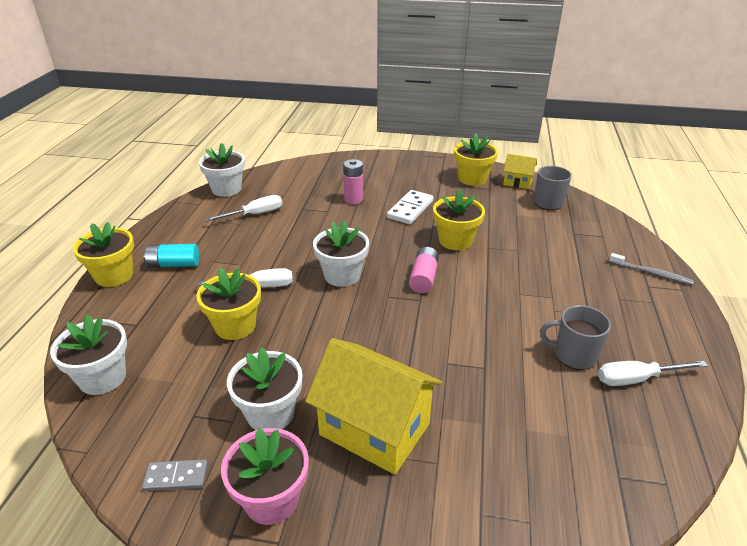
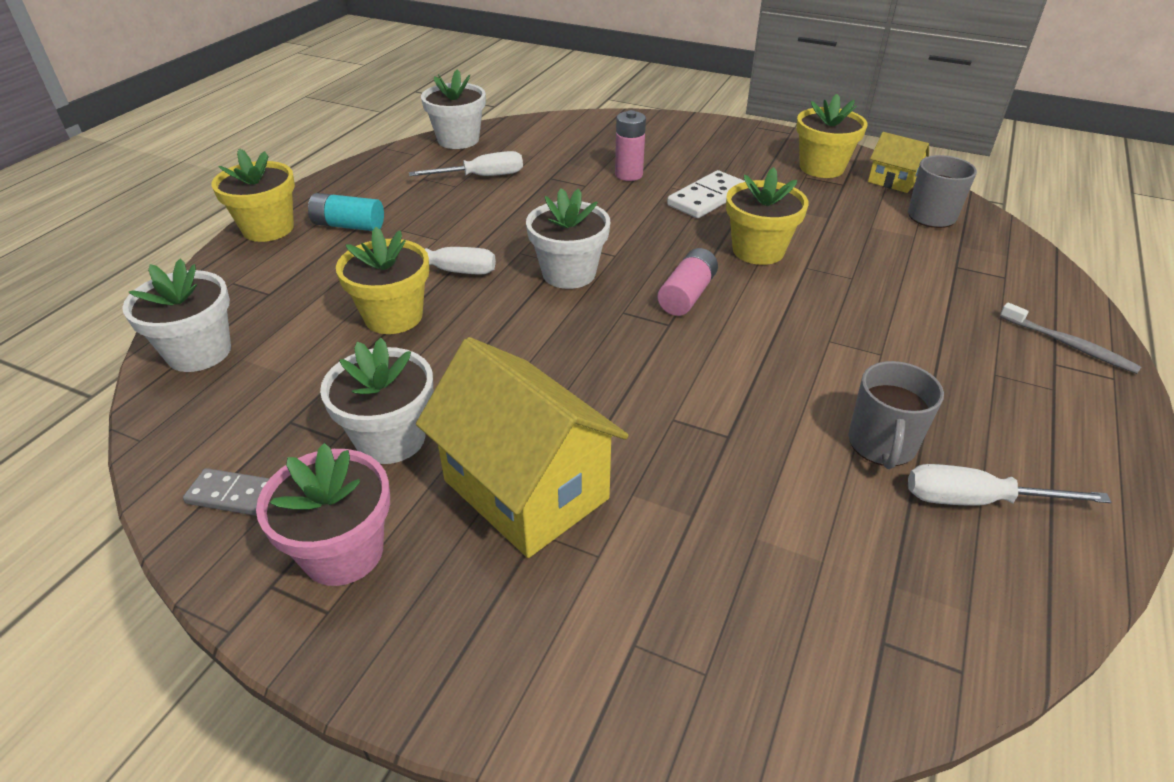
camera: 15 degrees right, 5 degrees up
grey mug [540,305,611,370] -> grey mug turned 105 degrees counterclockwise [848,361,944,469]

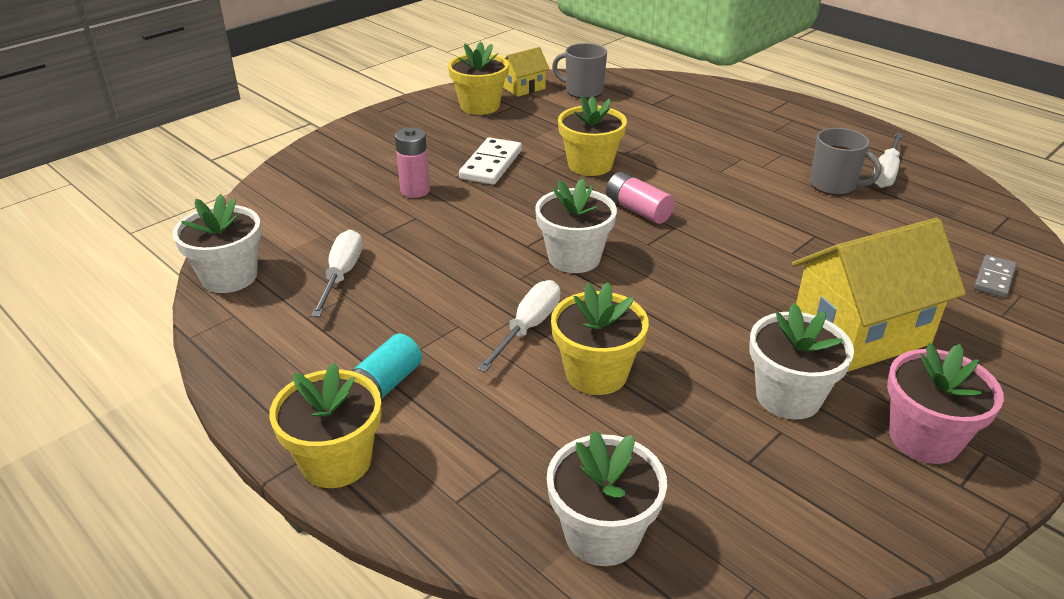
camera: 70 degrees left, 5 degrees down
grey domino [183,468,270,516] -> grey domino moved to [974,255,1017,298]
white domino [667,170,745,218] -> white domino turned 45 degrees clockwise [459,137,522,185]
grey toothbrush [1000,303,1141,374] -> none

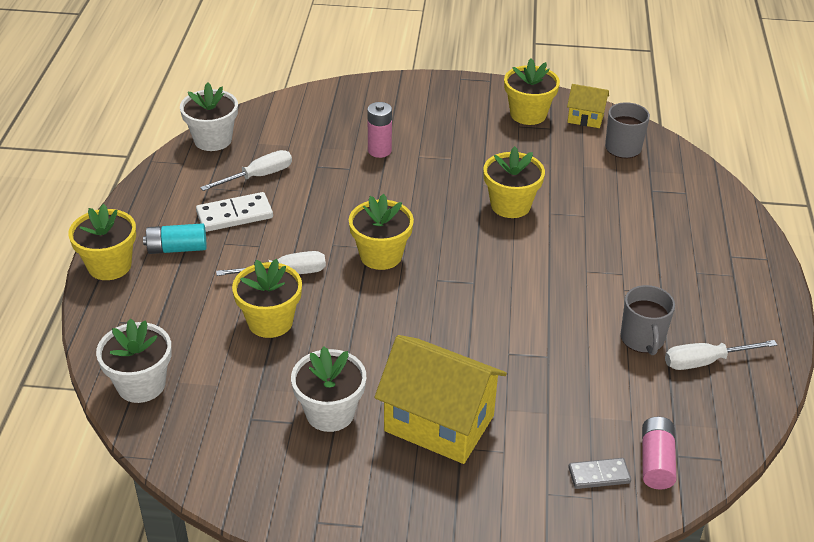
camera: 50 degrees right, 5 degrees up
white domino [459,137,522,185] -> white domino moved to [196,192,273,232]
white flower pot [535,178,617,273] -> yellow flower pot [349,194,414,270]
pink battery [606,172,675,224] -> pink battery moved to [642,417,677,489]
pink flower pot [887,343,1004,464] -> none

